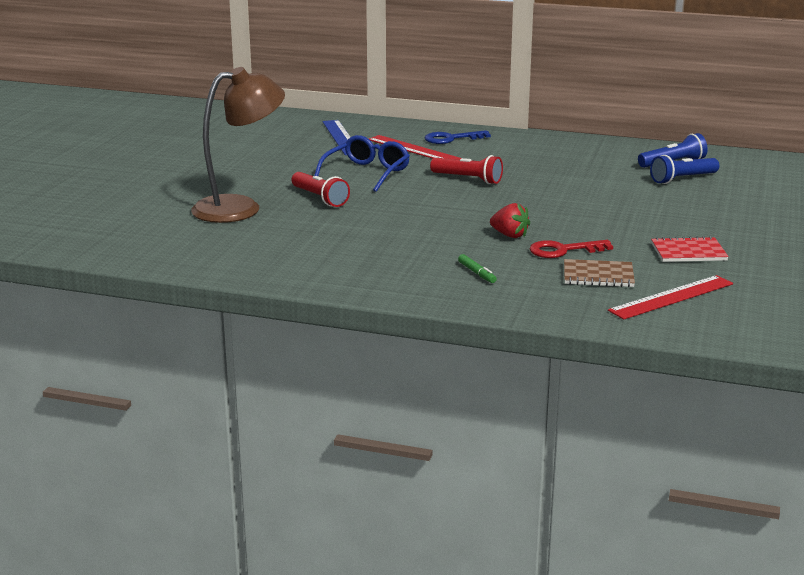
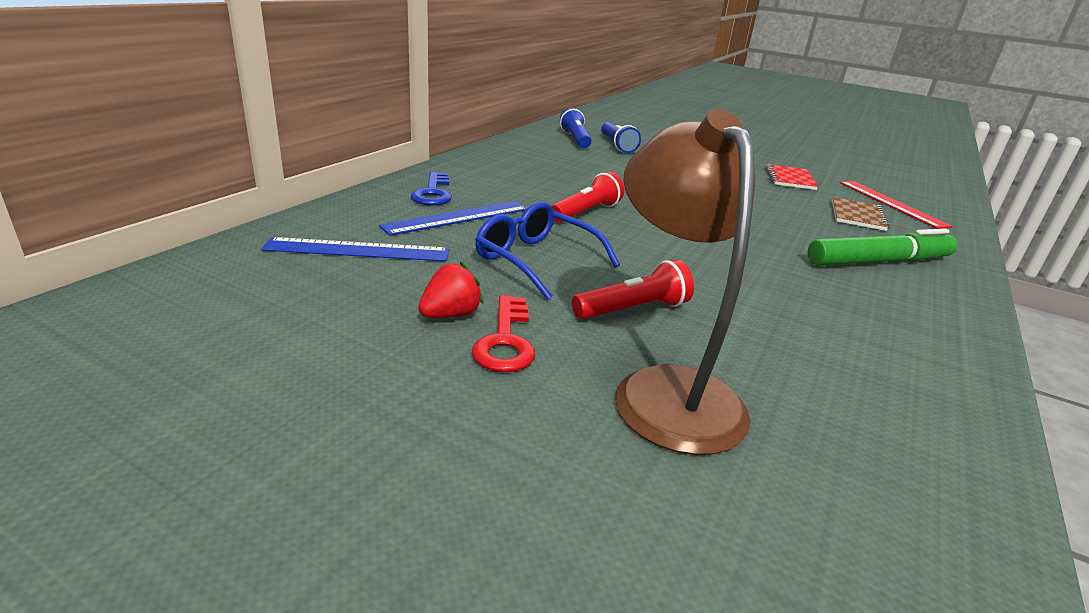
camera: 80 degrees left, 5 degrees up
red ruler [369,135,461,160] -> blue ruler [379,201,527,236]
green marker [458,254,497,283] -> green marker [808,229,958,266], size x2.48
red strawberry [490,203,530,238] -> red strawberry moved to [418,262,484,318]
red key [529,240,613,258] -> red key moved to [472,295,535,372]

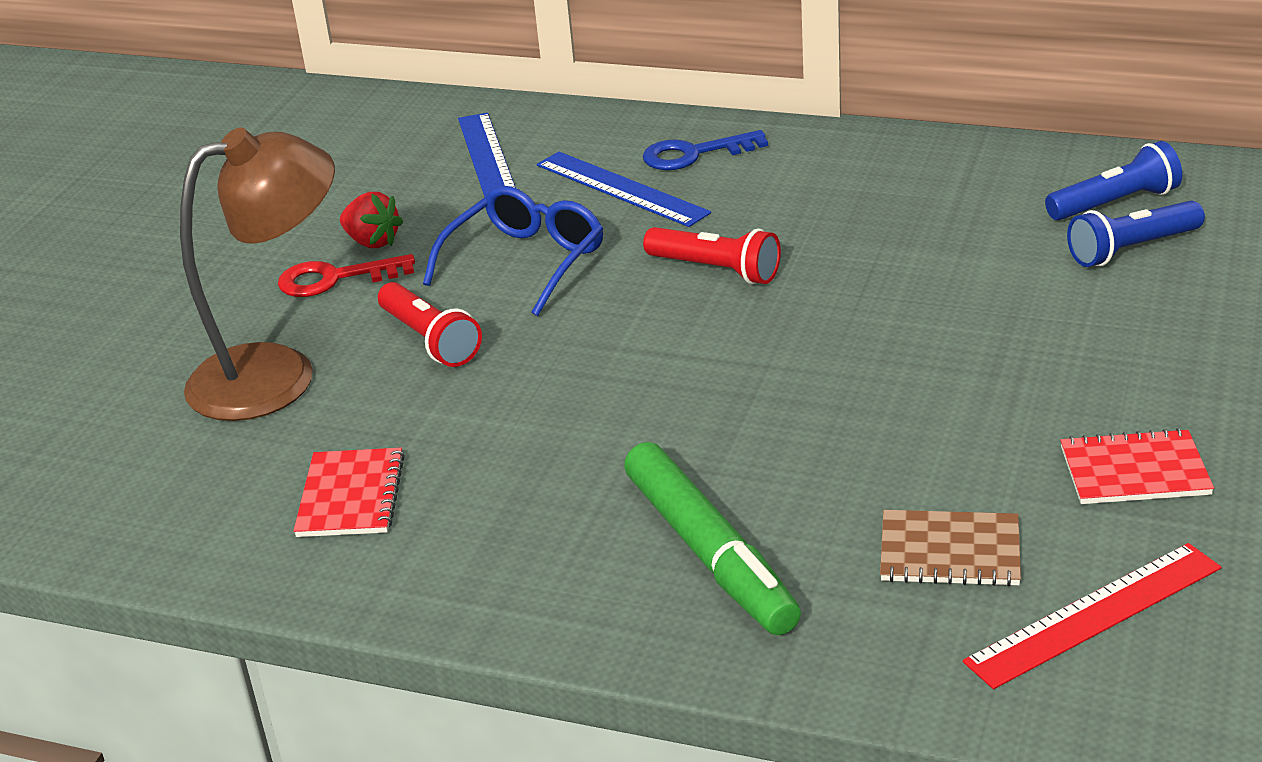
camera: 85 degrees right, 5 degrees up
none -> red notebook [293,448,405,537]

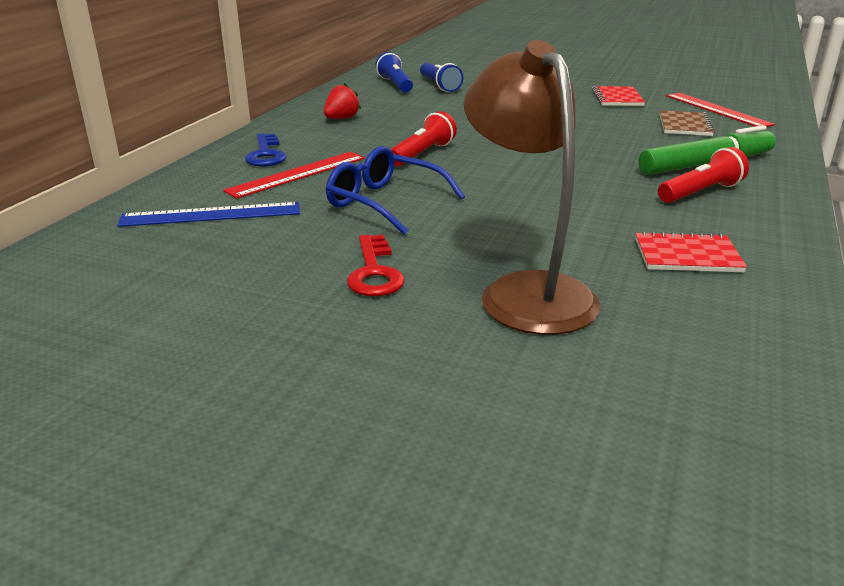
camera: 90 degrees left, 5 degrees down
red strawberry [340,192,403,248] -> red strawberry moved to [324,83,361,119]
red flashlight [378,282,482,367] -> red flashlight moved to [658,147,749,203]
blue ruler [537,152,711,227] -> red ruler [223,152,365,198]

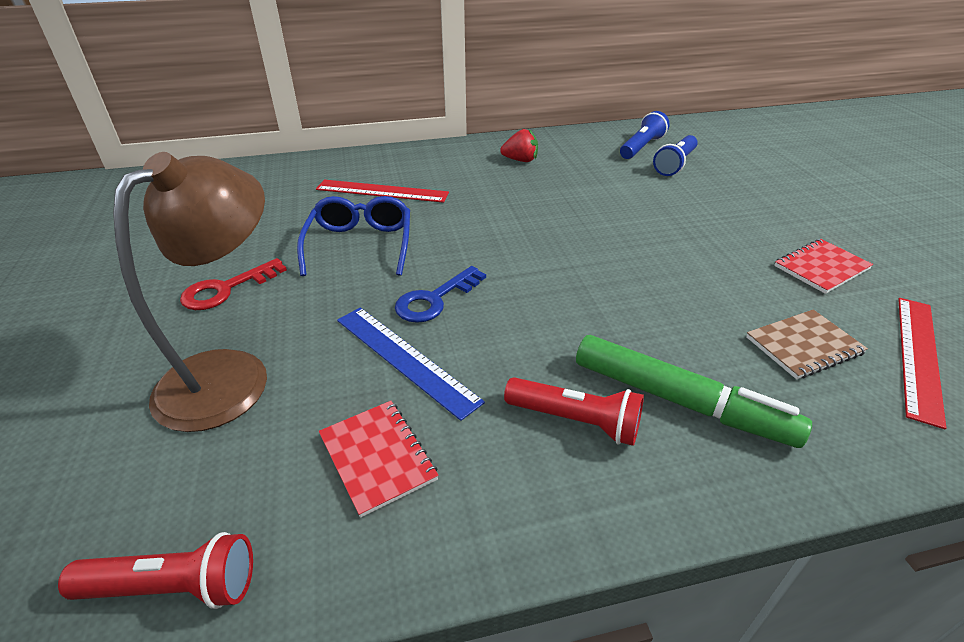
camera: 55 degrees right, 10 degrees up
blue ruler [117,202,300,227] -> blue ruler moved to [337,307,485,421]
blue key [245,133,286,167] -> blue key moved to [395,266,486,323]
red flashlight [390,111,457,167] -> red flashlight moved to [58,532,253,609]

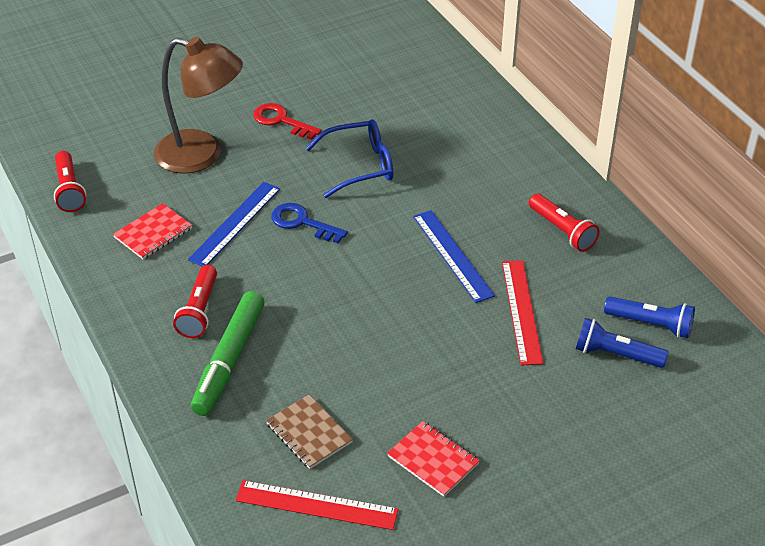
camera: 75 degrees right, 5 degrees up
red ruler [316,180,449,203] -> red ruler moved to [502,260,543,365]
red strawberry [500,129,538,162] -> red flashlight [529,193,599,252]
none -> blue ruler [413,210,495,303]

